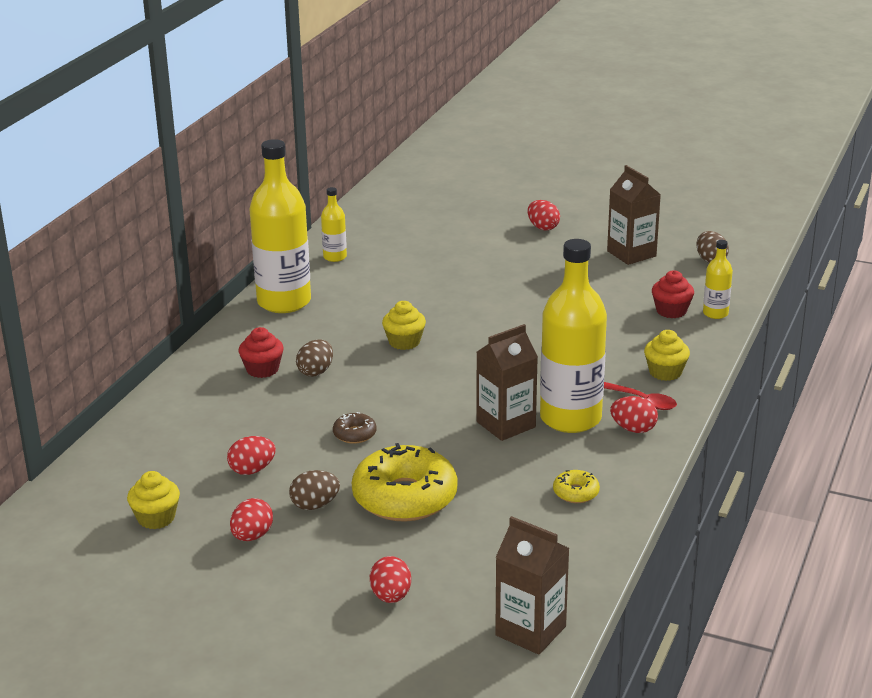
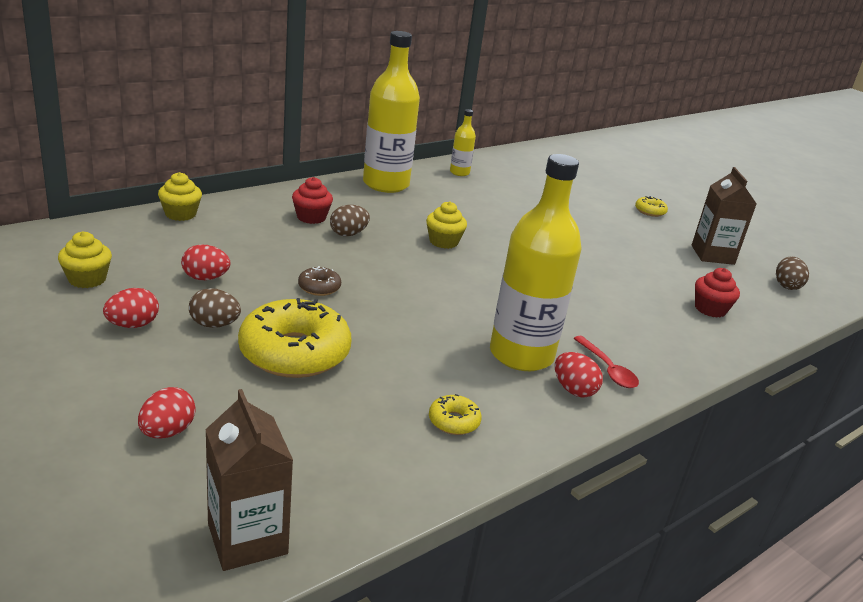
camera: 25 degrees right, 0 degrees up
brown carton [477,324,538,441] -> none
red egg [527,200,560,230] -> yellow donut [635,196,668,217]
yellow cupcake [644,330,690,381] -> yellow cupcake moved to [158,172,202,221]
yellow bottle [703,240,733,319] -> none

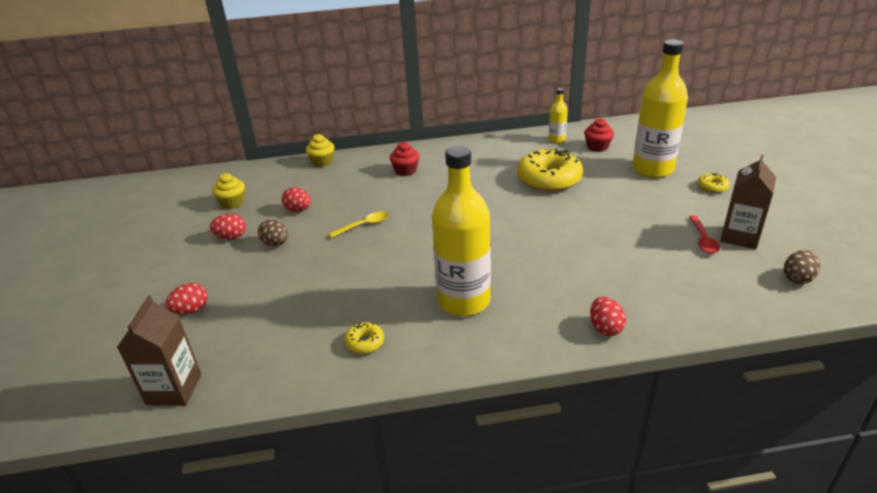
camera: 35 degrees right, 5 degrees up
yellow donut [238,298,351,378] -> yellow donut moved to [517,148,583,192]
brown donut [298,266,341,296] -> yellow spoon [329,211,389,238]
brown egg [330,205,370,236] -> none
yellow bottle [363,31,420,193] -> yellow bottle moved to [632,40,688,178]
yellow cupcake [426,201,467,249] -> none
red egg [555,352,603,398] -> red egg moved to [590,297,626,336]
red spoon [573,336,639,388] -> red spoon moved to [689,215,720,254]
red cupcake [695,268,740,318] -> red cupcake moved to [584,118,614,152]

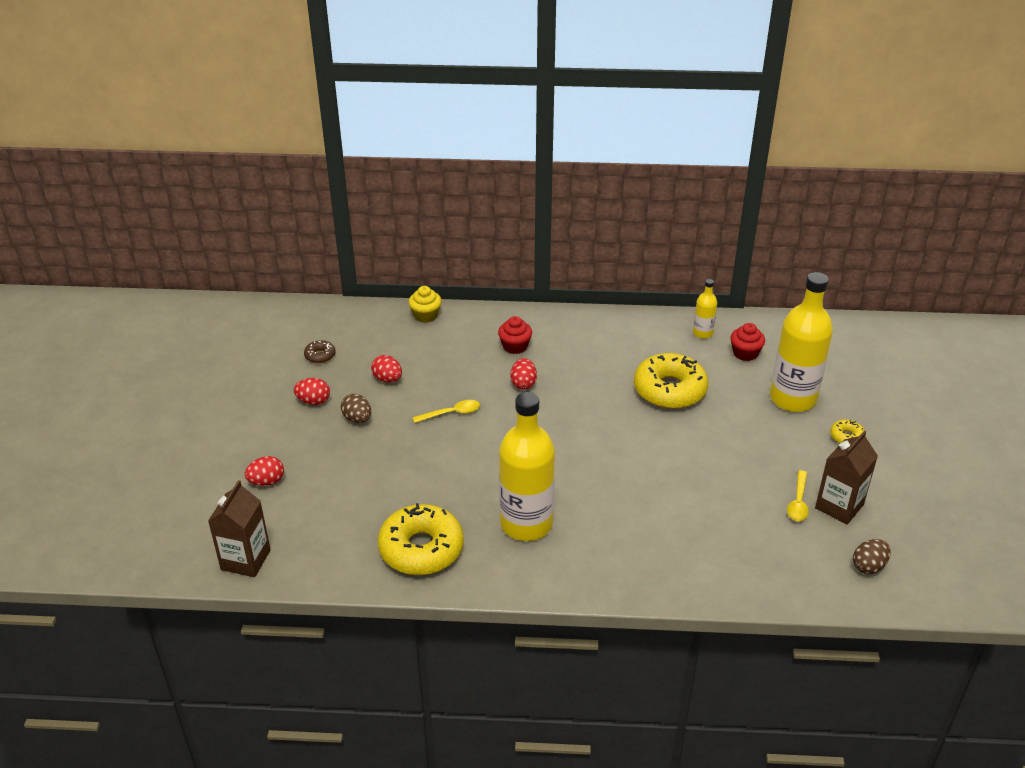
camera: 10 degrees right, 5 degrees up
yellow cupcake [212,173,245,209] -> brown donut [304,340,336,364]
yellow donut [344,322,384,354] -> yellow donut [378,503,464,575], size x2.26
red egg [590,297,626,336] -> red egg moved to [511,358,537,390]
red spoon [689,215,720,254] -> yellow spoon [787,470,809,521]

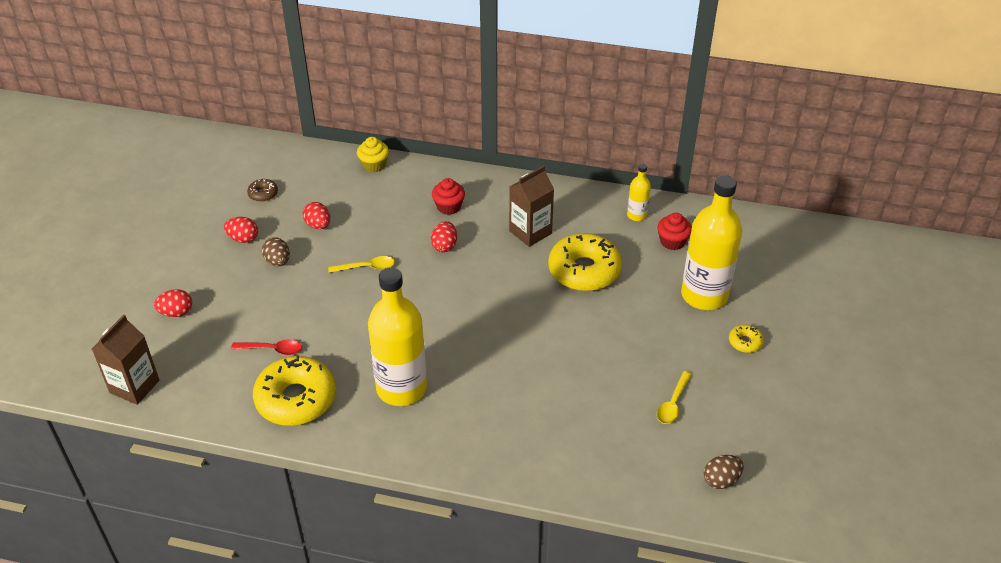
camera: 10 degrees right, 5 degrees up
brown carton [815,430,878,525] -> brown carton moved to [509,166,554,247]
none -> red spoon [231,340,302,355]

